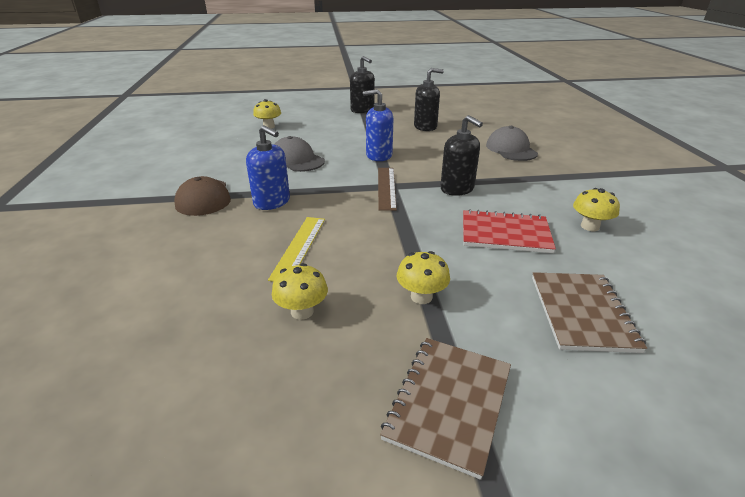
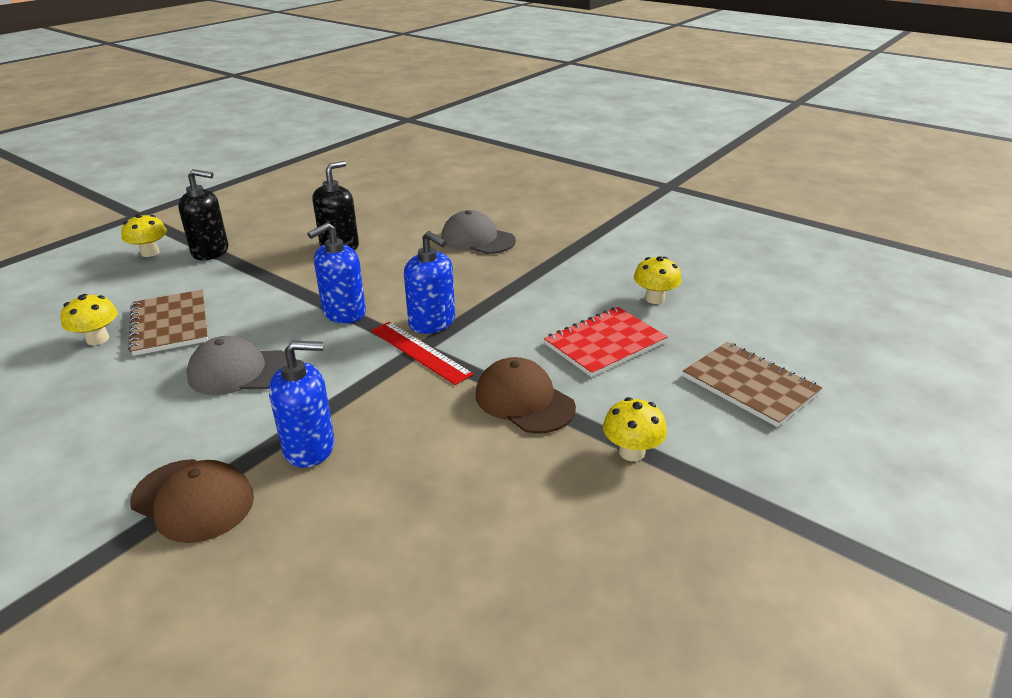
camera: 45 degrees left, 0 degrees up
yellow ruler [268,217,325,282] -> none
yellow mushroom [272,263,328,320] -> yellow mushroom moved to [121,214,167,257]
brown ruler [378,168,397,211] -> red ruler [371,322,474,385]
brown notebook [380,338,511,480] -> brown notebook moved to [128,290,208,356]
black soap dispenser [440,115,483,196] -> none
none -> blue soap dispenser [404,231,455,334]
none -> brown cap [475,357,576,434]

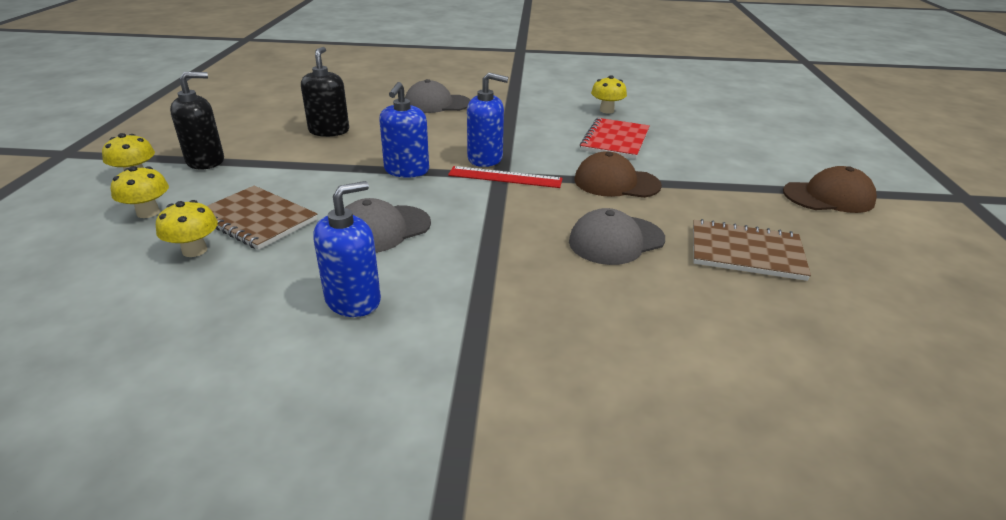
camera: 35 degrees left, 0 degrees up
brown cap [130,459,254,543] -> brown cap moved to [783,166,877,213]
blue soap dispenser [269,341,335,468] -> blue soap dispenser moved to [313,181,381,317]
yellow mushroom [603,397,667,461] -> yellow mushroom moved to [111,166,169,218]
brown notebook [683,342,822,427] -> brown notebook moved to [693,219,811,281]
none -> grey cap [569,208,665,265]

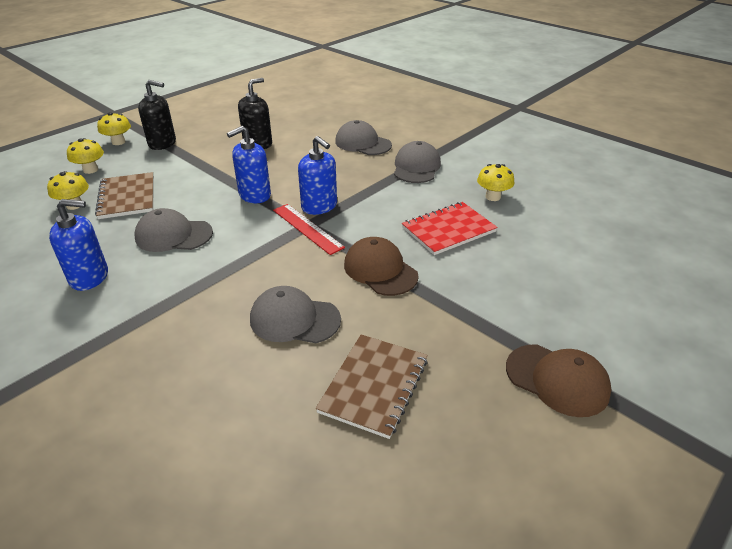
camera: 40 degrees right, 5 degrees up
brown notebook [693,219,811,281] -> brown notebook turned 60 degrees clockwise [316,334,428,439]
none -> grey cap [394,141,441,183]

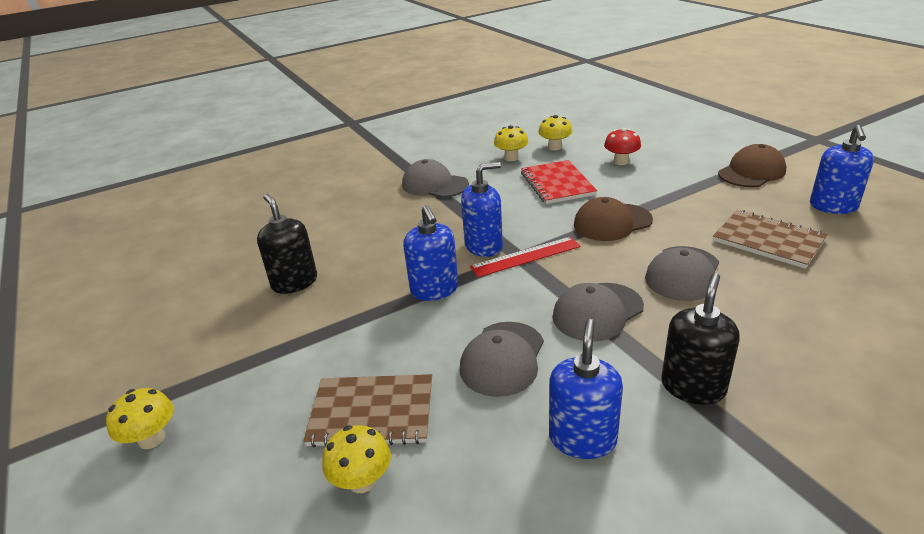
camera: 70 degrees left, 5 degrees down
yellow mushroom [67,138,104,174] -> yellow mushroom moved to [538,115,572,151]
black soap dispenser [138,80,176,150] -> black soap dispenser moved to [661,273,740,405]
grey cap [335,120,392,155] -> grey cap moved to [553,283,644,341]
none -> red mushroom [604,128,641,165]
none -> blue soap dispenser [810,125,874,214]

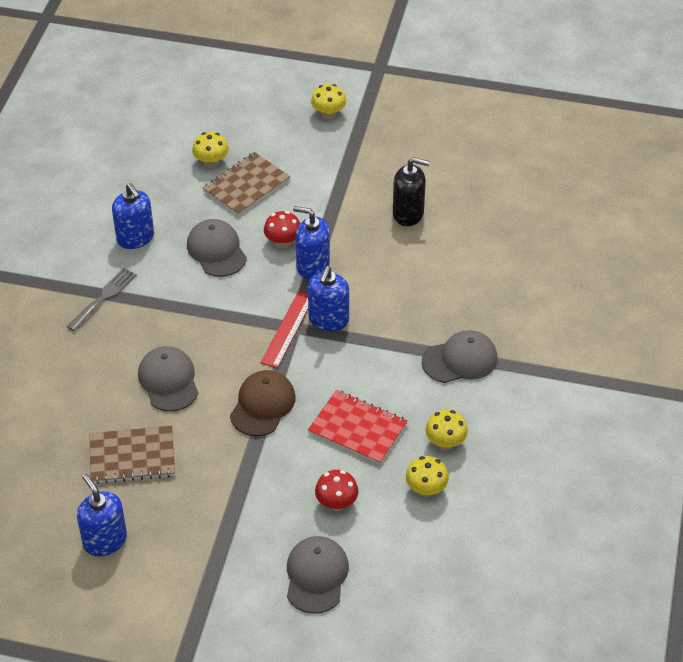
camera: 130 degrees right, 15 degrees up
grey cap [553,283,644,341] -> grey cap moved to [287,536,349,614]
black soap dispenser [661,273,740,405] -> grey fork [67,268,137,331]
brown cap [718,144,786,187] -> none
none -> red mushroom [264,211,300,249]

